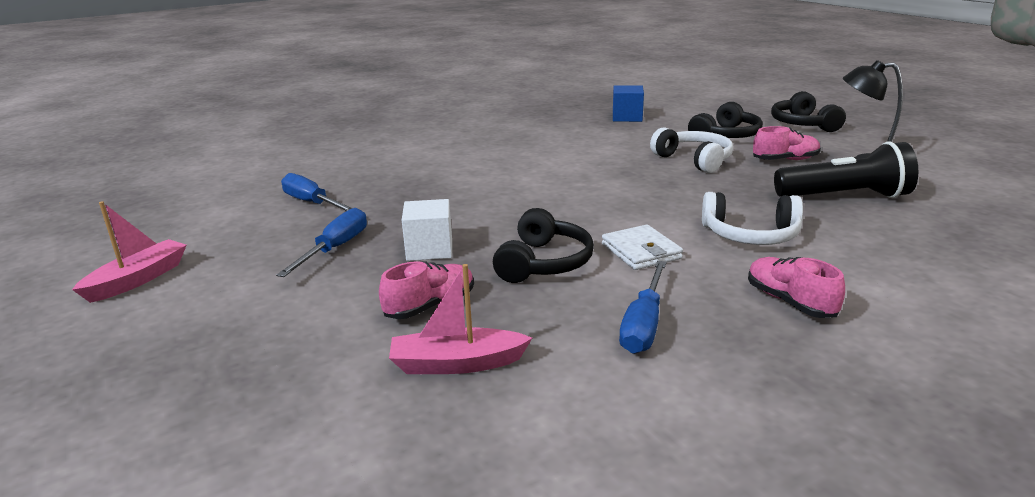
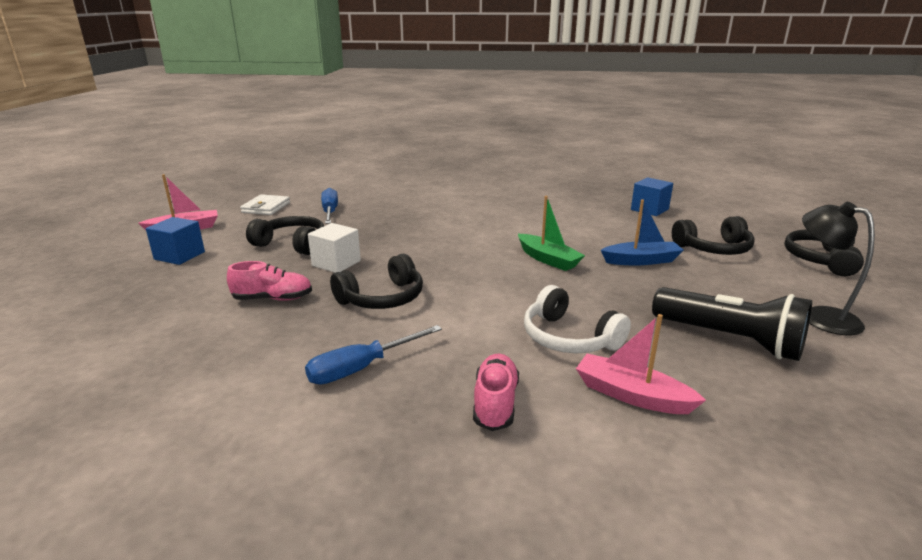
camera: 35 degrees right, 0 degrees up
blue screwdriver [276,208,367,277] -> black headphones [246,216,324,255]
pink boat [389,264,532,374] -> pink boat moved to [576,314,706,414]
white wallet [602,225,683,270] -> white wallet moved to [240,194,290,215]
white headphones [650,127,733,173] -> blue boat [601,199,684,265]
pink shoe [753,126,821,160] -> none
none -> blue cube [146,217,205,265]
none -> green boat [518,196,585,271]

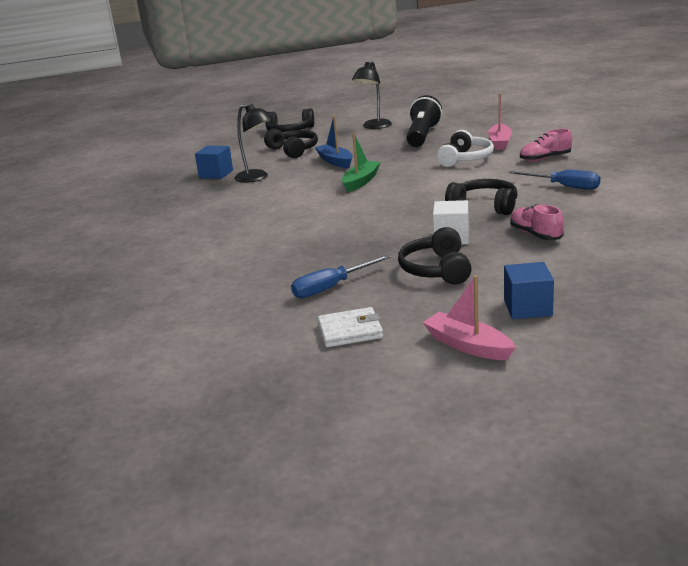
camera: 110 degrees left, 0 degrees up
none -> black lamp [235,104,273,183]

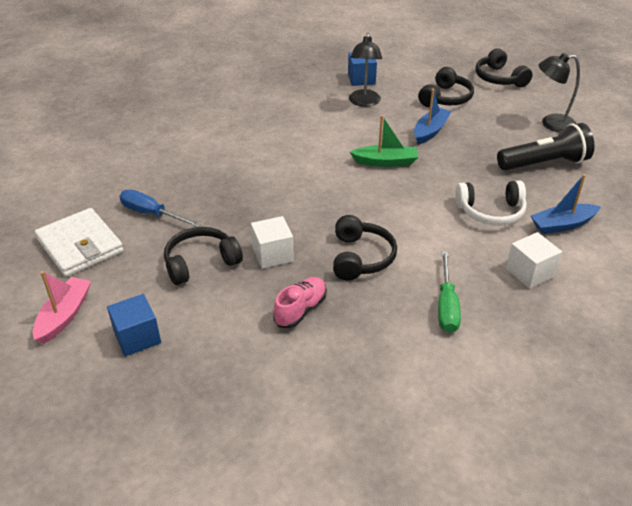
camera: 60 degrees right, 15 degrees up
white wallet [318,307,383,347] -> white wallet [35,208,124,277], size x1.56
pink boat [488,94,512,150] -> blue boat [531,174,601,234]
blue screwdriver [509,170,601,190] -> green screwdriver [438,251,461,333]
pink shoe [520,129,572,162] -> white cube [506,232,562,289]

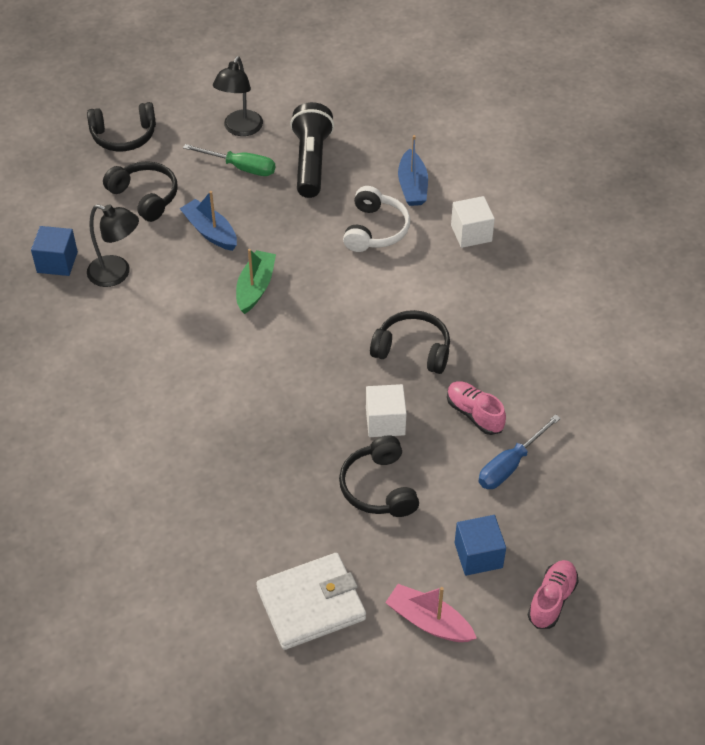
camera: 75 degrees left, 10 degrees up
blue screwdriver [119,190,201,227] -> blue screwdriver moved to [478,414,561,489]
green screwdriver [438,251,461,333] -> green screwdriver moved to [183,144,275,176]
none -> pink shoe [528,560,579,629]

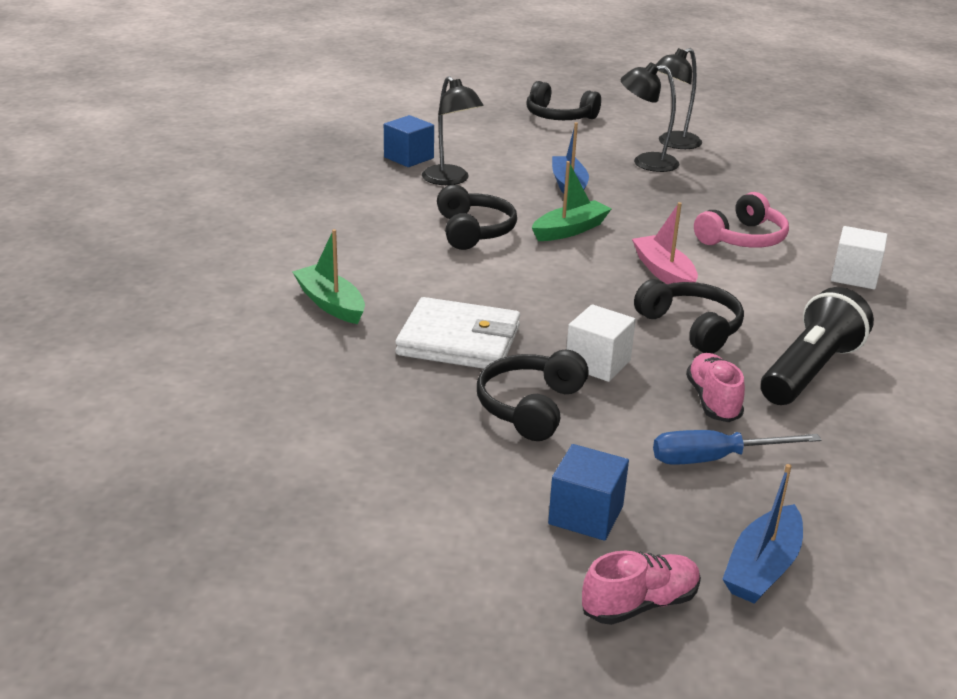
camera: 35 degrees right, 20 degrees down
black headphones [103,161,178,222] -> black headphones moved to [437,185,517,250]
green screwdriver [183,144,275,176] -> black lamp [620,62,679,172]
white wallet [256,553,366,650] -> white wallet moved to [396,297,520,369]
black flashlight [290,102,334,198] -> black flashlight moved to [761,287,874,405]
white headphones [343,186,410,252] -> pink headphones [694,192,789,248]
pink boat [385,584,477,642] -> pink boat moved to [632,202,698,284]
blue boat [398,135,428,206] -> blue boat moved to [722,464,803,604]
none -> green boat [292,229,365,324]

